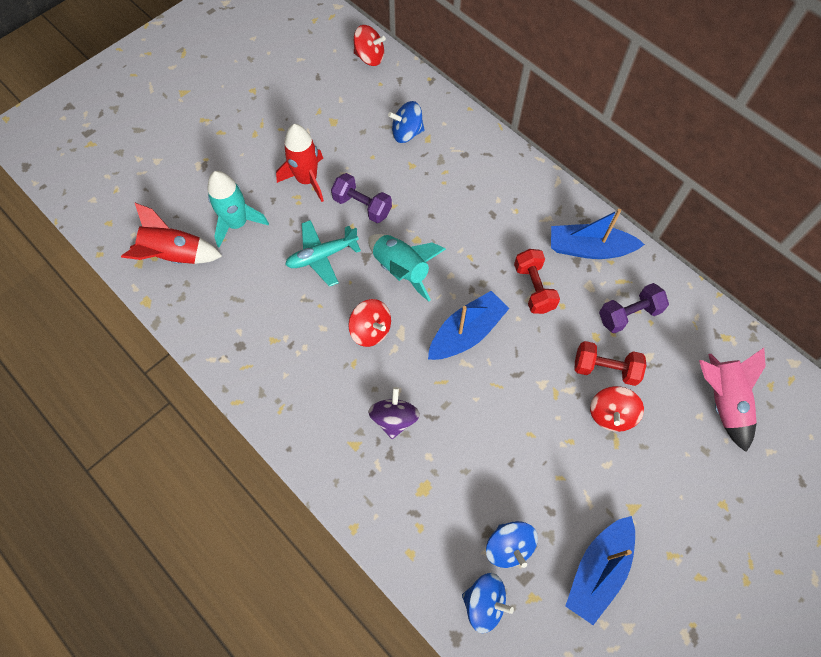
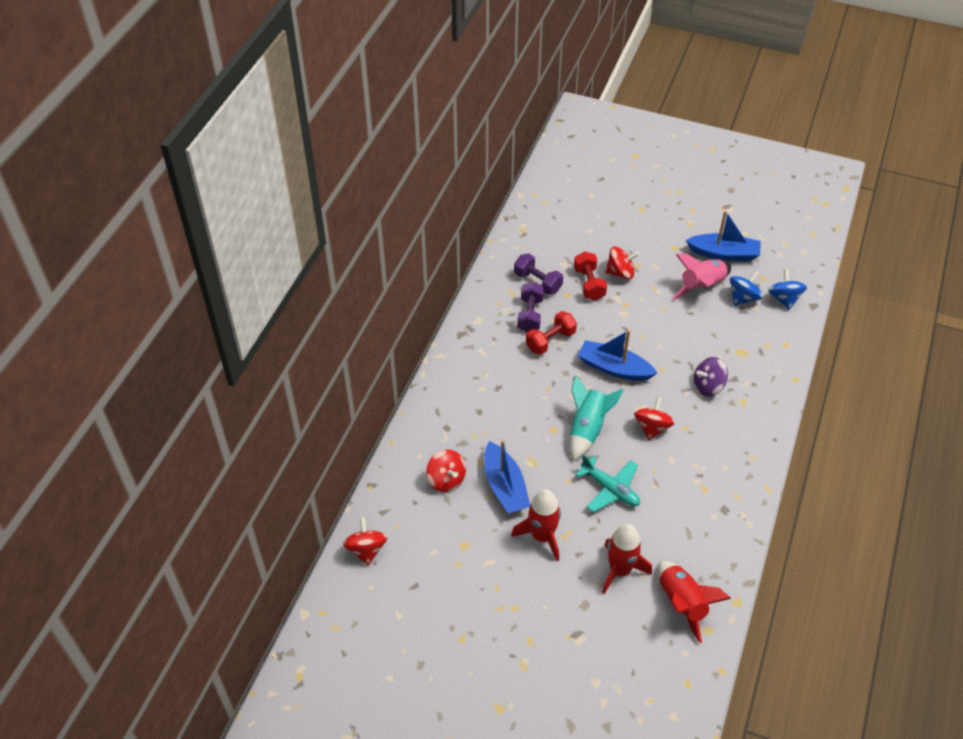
camera: 115 degrees left, 15 degrees down
turquoise rocket [207,171,269,248] -> red rocket [602,524,652,594]
purple dumbbell [331,173,392,223] -> purple dumbbell moved to [517,282,544,332]
blue spinning top [388,101,425,143] -> red spinning top [426,450,466,492]
blue boat [551,209,645,259] -> blue boat moved to [484,440,530,514]
pink rocket [699,348,766,452] -> pink rocket moved to [673,253,731,299]

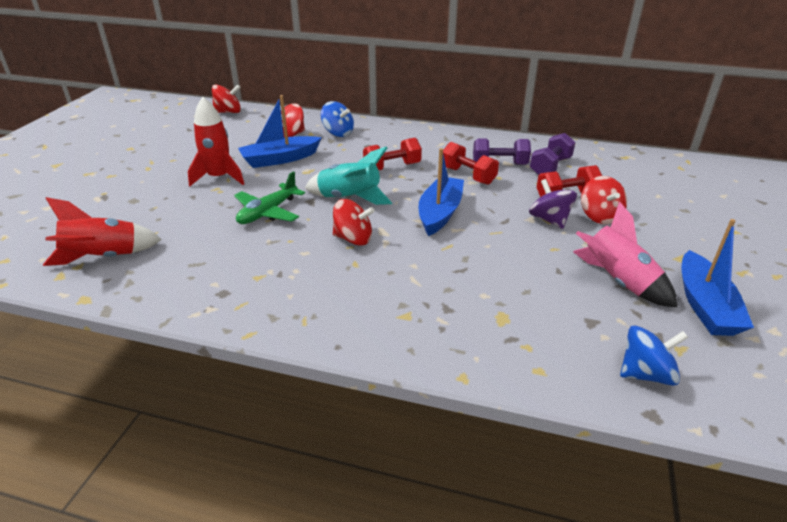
camera: 85 degrees right, 15 degrees down
turquoise plane [575,454,640,513] -> green plane [234,171,305,224]
red rocket [602,524,652,594] -> none
purple spinning top [694,357,728,397] -> purple spinning top moved to [529,179,577,229]
blue spinning top [730,270,763,306] -> blue spinning top moved to [321,101,354,137]
none -> red dumbbell [363,138,422,170]

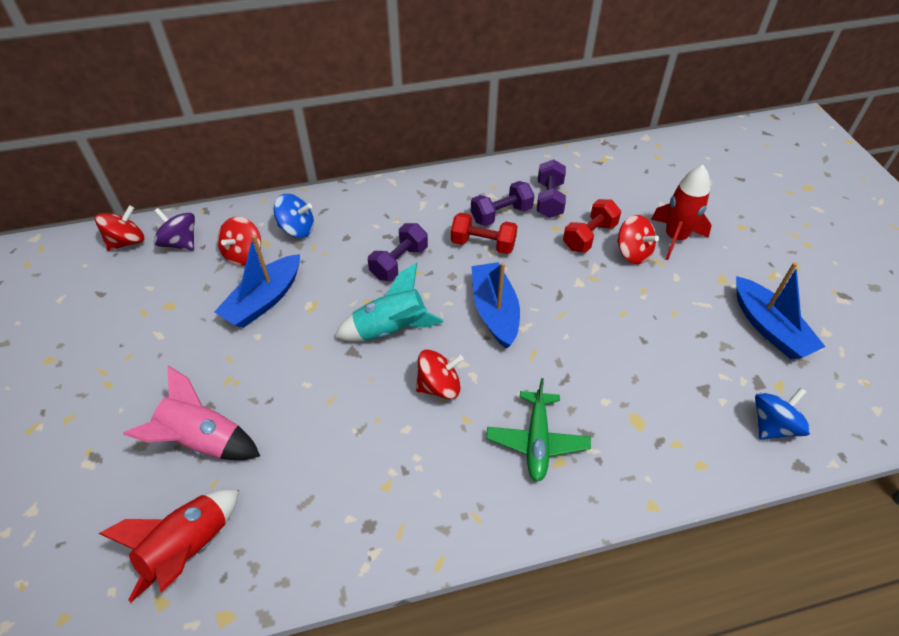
camera: 30 degrees left, 15 degrees up
red rocket [188,97,244,186] -> red rocket moved to [651,165,712,260]
green plane [234,171,305,224] -> green plane moved to [486,378,591,482]
red dumbbell [363,138,422,170] -> purple dumbbell [368,223,428,281]
purple spinning top [529,179,577,229] -> purple spinning top moved to [154,208,195,251]
pink rocket [573,201,678,308] -> pink rocket moved to [123,366,260,460]

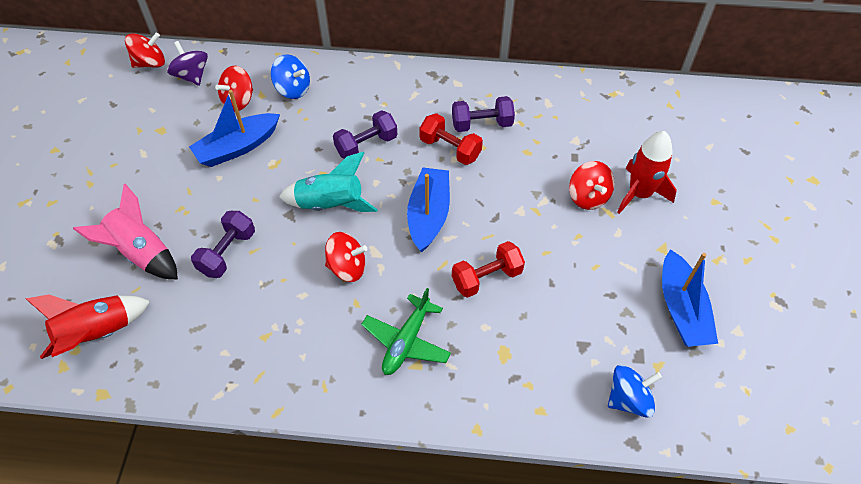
camera: 20 degrees right, 5 degrees up
purple dumbbell [537,159,566,218] -> purple dumbbell moved to [191,211,255,278]
red dumbbell [563,199,621,253] -> red dumbbell moved to [452,241,525,298]

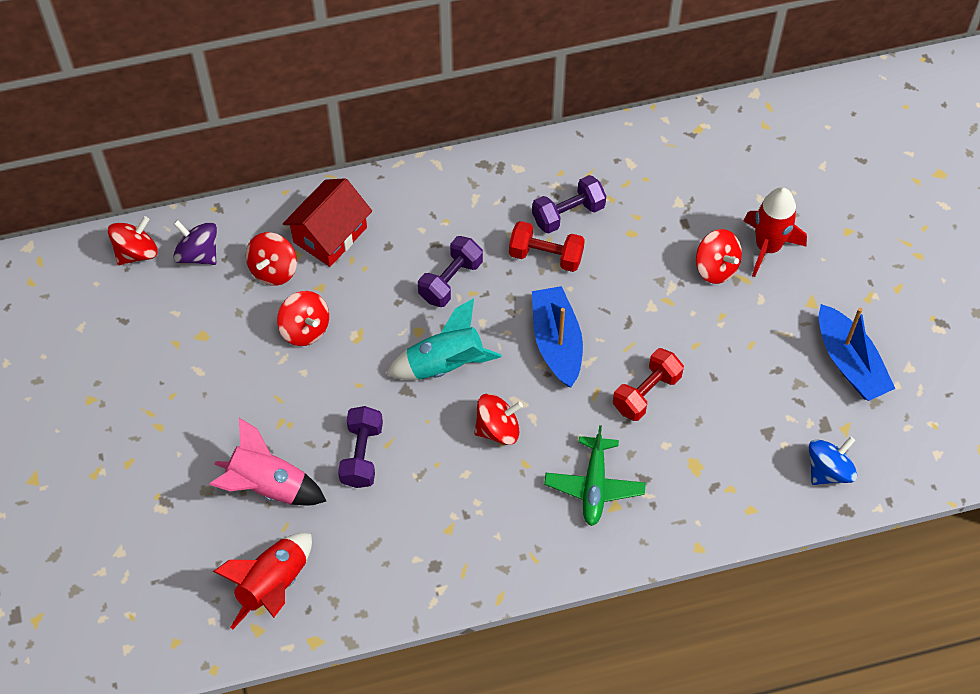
camera: 20 degrees left, 5 degrees up
blue boat [189,90,280,167] -> red spinning top [277,291,329,346]
blue spinning top [271,54,310,99] -> red house [283,178,372,267]

